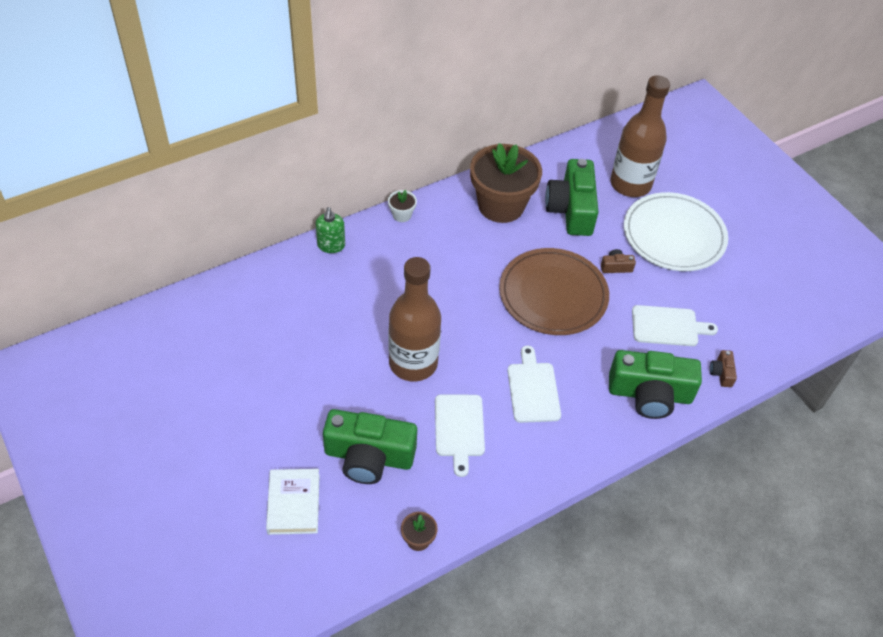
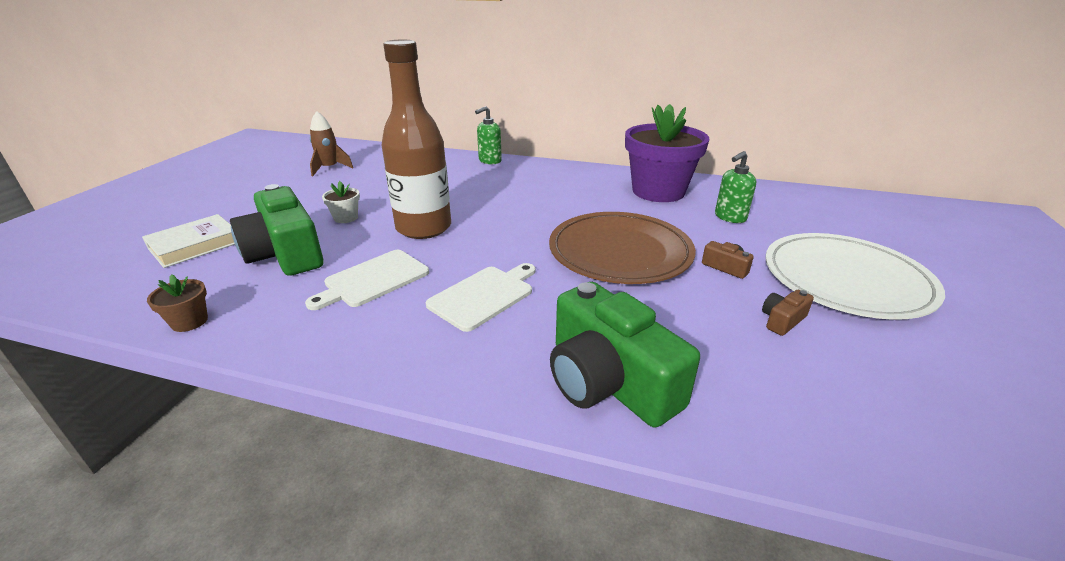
camera: 50 degrees right, 20 degrees down
white flower pot [388,190,417,222] -> white flower pot moved to [322,181,360,223]
brown flower pot [470,143,542,223] -> purple flower pot [625,104,710,202]
green camera [545,159,598,236] -> green soap dispenser [715,151,756,223]
brown bottle [610,75,670,197] -> none
white cutting board [632,305,718,346] -> none
brown camera [710,350,737,387] -> brown camera moved to [762,290,814,336]
none -> brown rocket [310,111,353,176]

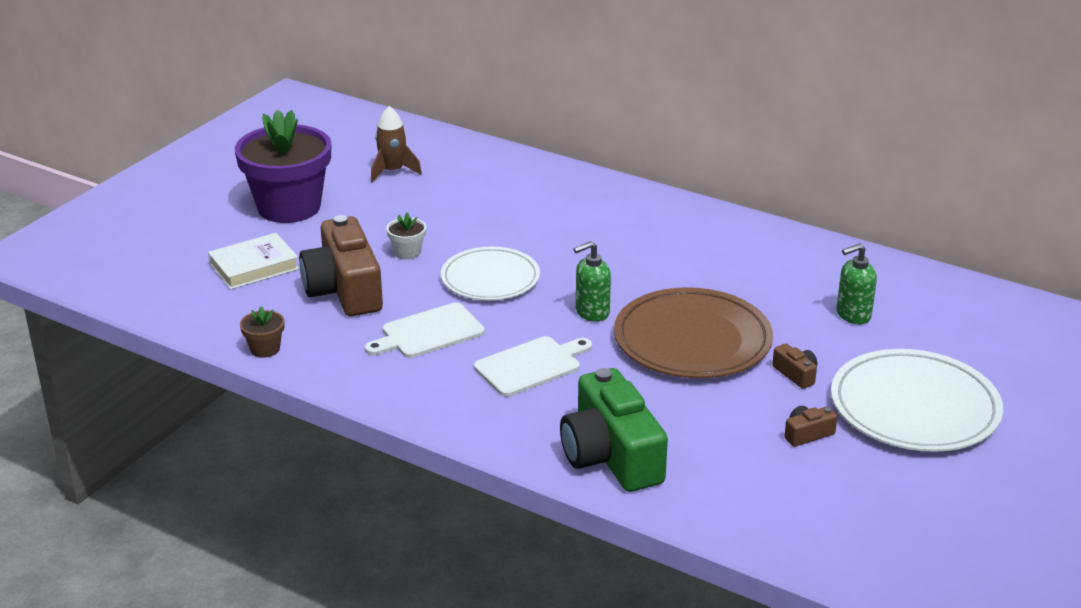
camera: 15 degrees right, 0 degrees up
green camera [230,184,324,276] -> brown camera [299,215,383,316]
brown bottle [382,40,451,239] -> white plate [441,247,540,300]
green soap dispenser [475,106,502,164] -> green soap dispenser moved to [574,241,611,322]
purple flower pot [625,104,710,202] -> purple flower pot moved to [235,110,331,223]

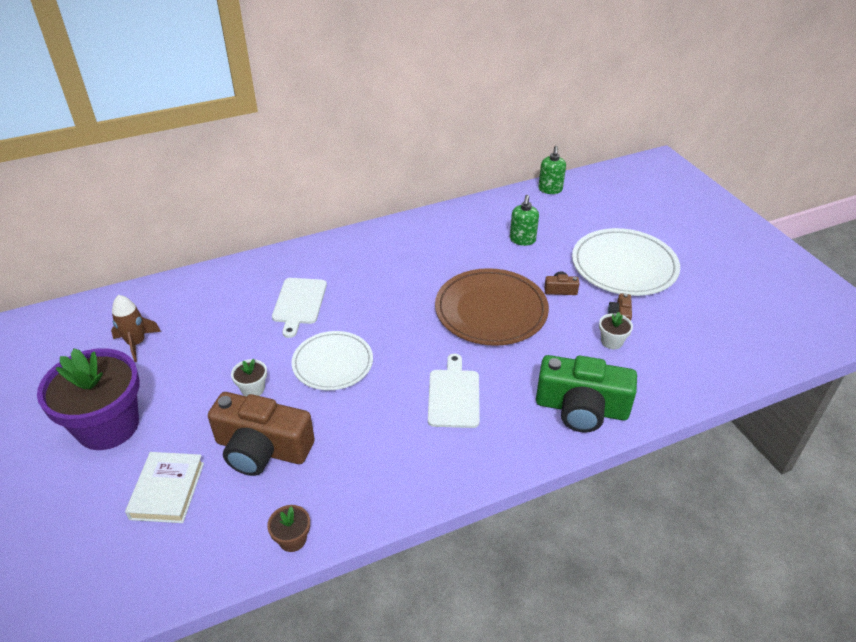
camera: 55 degrees left, 10 degrees up
white cutting board [365,303,485,358] -> white cutting board moved to [272,278,327,338]
green soap dispenser [574,241,611,322] -> green soap dispenser moved to [538,146,566,194]
none -> white flower pot [599,312,633,349]

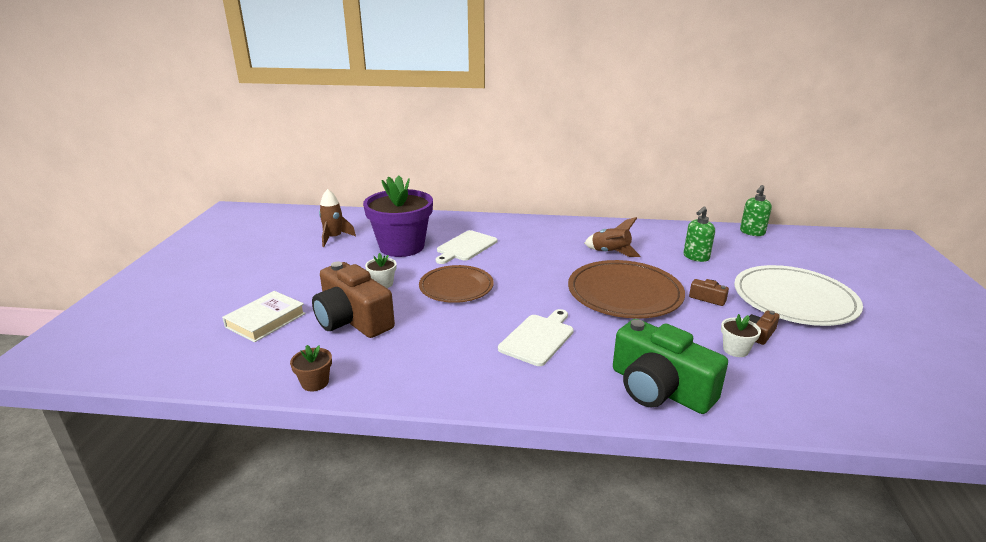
camera: 30 degrees right, 15 degrees down
purple flower pot [37,348,140,450] -> purple flower pot moved to [363,175,433,257]
white plate [291,331,373,390] -> brown plate [419,265,494,303]
none -> brown rocket [584,217,640,257]

